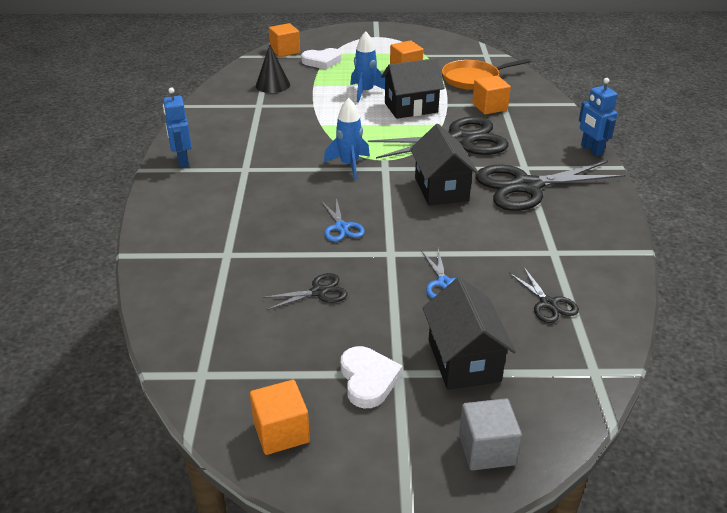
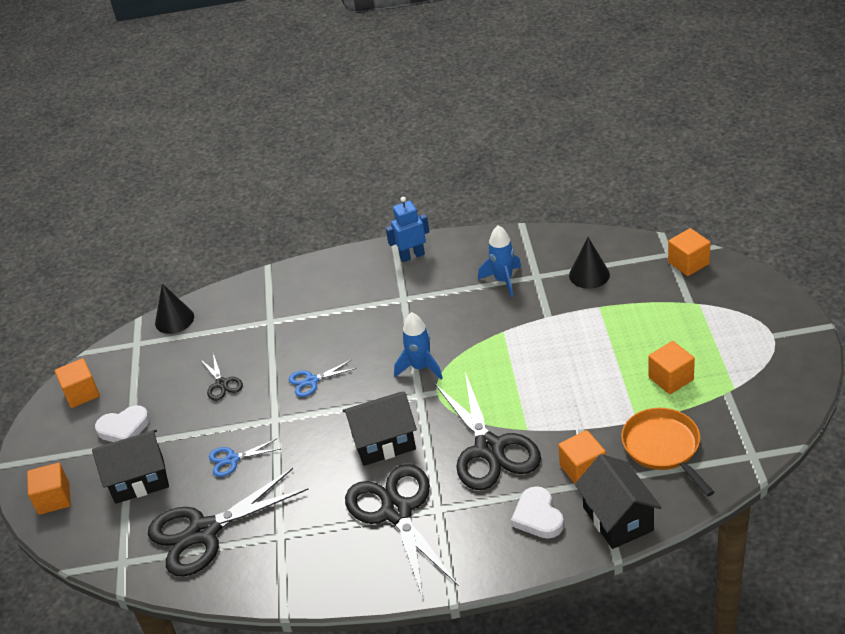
camera: 90 degrees right, 5 degrees up
white heart [301,48,341,70] -> white heart moved to [511,486,564,539]
blue rocket [350,31,385,102] -> blue rocket moved to [478,225,521,297]
black house [381,58,444,119] -> black house moved to [575,454,662,549]
grey cube [459,398,522,470] -> orange cube [27,463,71,515]
black scissors [509,267,579,323] -> black scissors [148,468,309,577], size x2.15
blue robot [579,78,618,156] -> none
none -> black cone [155,284,194,334]

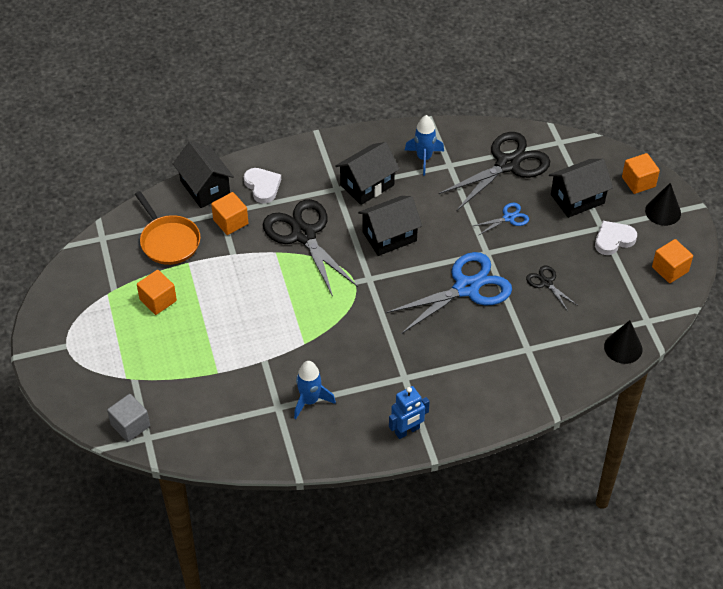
camera: 165 degrees right, 10 degrees up
blue scissors [289,359,357,397] -> blue scissors [386,252,512,334], size x2.15
black scissors [345,464,459,598] -> black house [335,142,400,205]
blue rocket [394,312,443,380] -> blue rocket moved to [405,115,444,175]
black cone [569,237,610,289] -> black cone moved to [645,183,681,226]
orange cube [668,228,711,276] -> grey cube [107,394,150,442]

